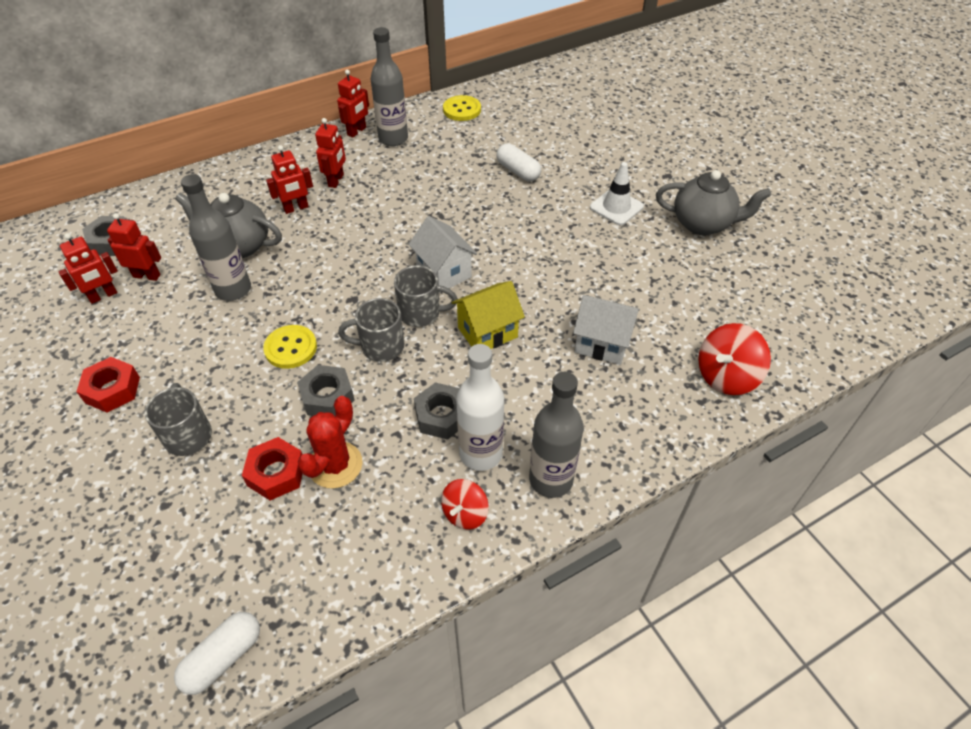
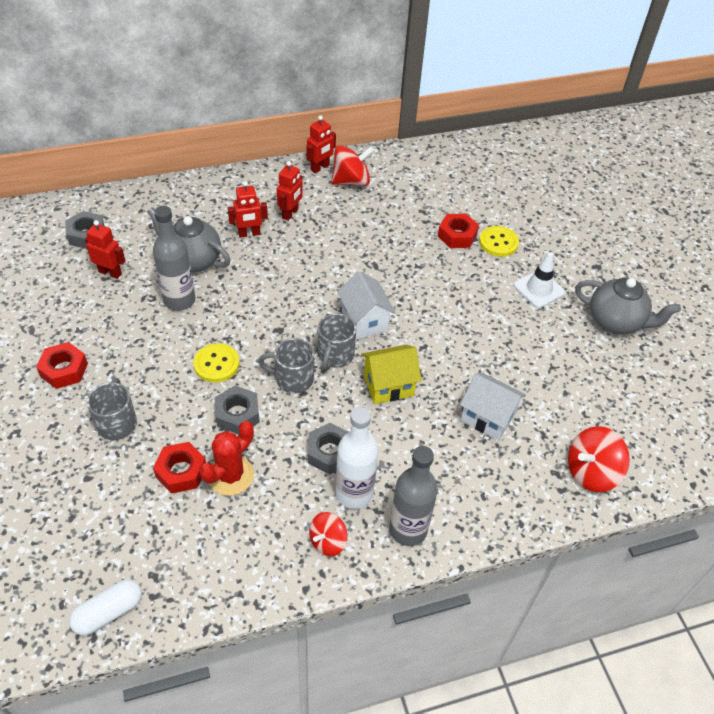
camera: 10 degrees right, 0 degrees up
red robot [58,233,118,304] -> none
grey bottle [370,27,408,146] -> red spinning top [331,145,374,186]
grey mug [394,265,458,327] -> grey mug turned 90 degrees clockwise [317,313,356,370]
yellow button [443,95,481,121] -> yellow button moved to [479,226,519,257]
white capsule [496,143,541,181] -> red nut [438,214,479,248]

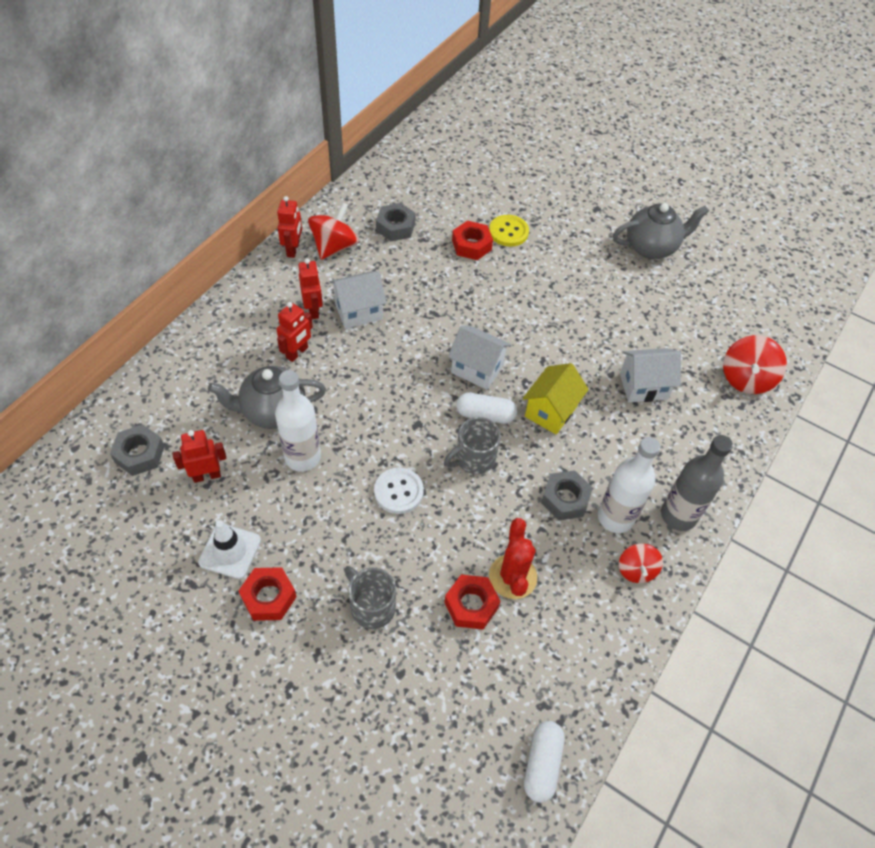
camera: 40 degrees left, 5 degrees up
grey bottle [153,206,196,311] -> white bottle [275,370,321,472]
yellow button [193,343,239,383] -> white button [374,468,424,514]
grey nut [215,386,260,435] -> grey nut moved to [376,203,416,241]
grey mug [317,313,356,370] -> white capsule [456,393,517,424]
white traffic cone [514,252,565,308] -> white traffic cone moved to [198,520,261,579]
none -> white house [329,271,387,329]

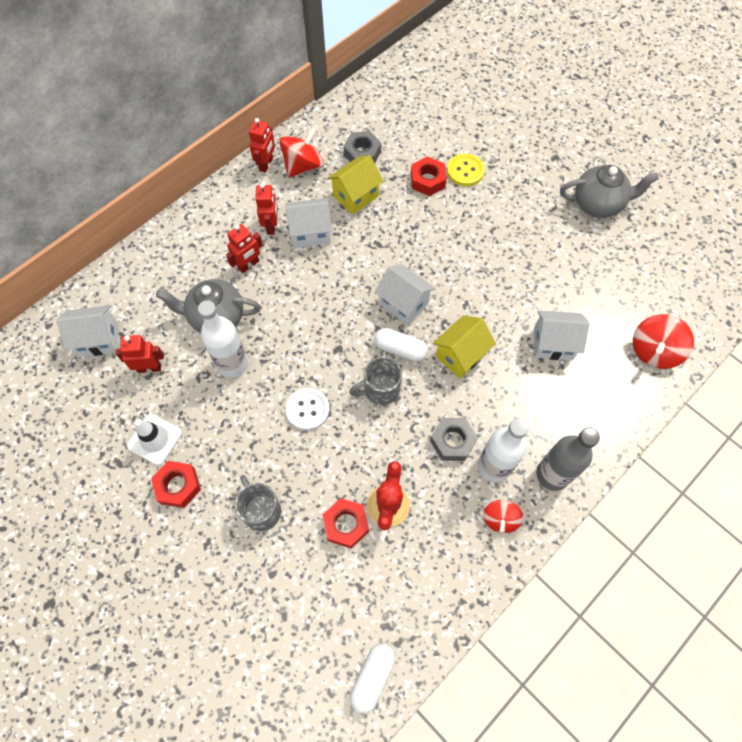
camera: 15 degrees right, 10 degrees up
grey nut [110,424,165,476] -> white house [56,305,118,357]
none -> yellow house [327,155,383,215]

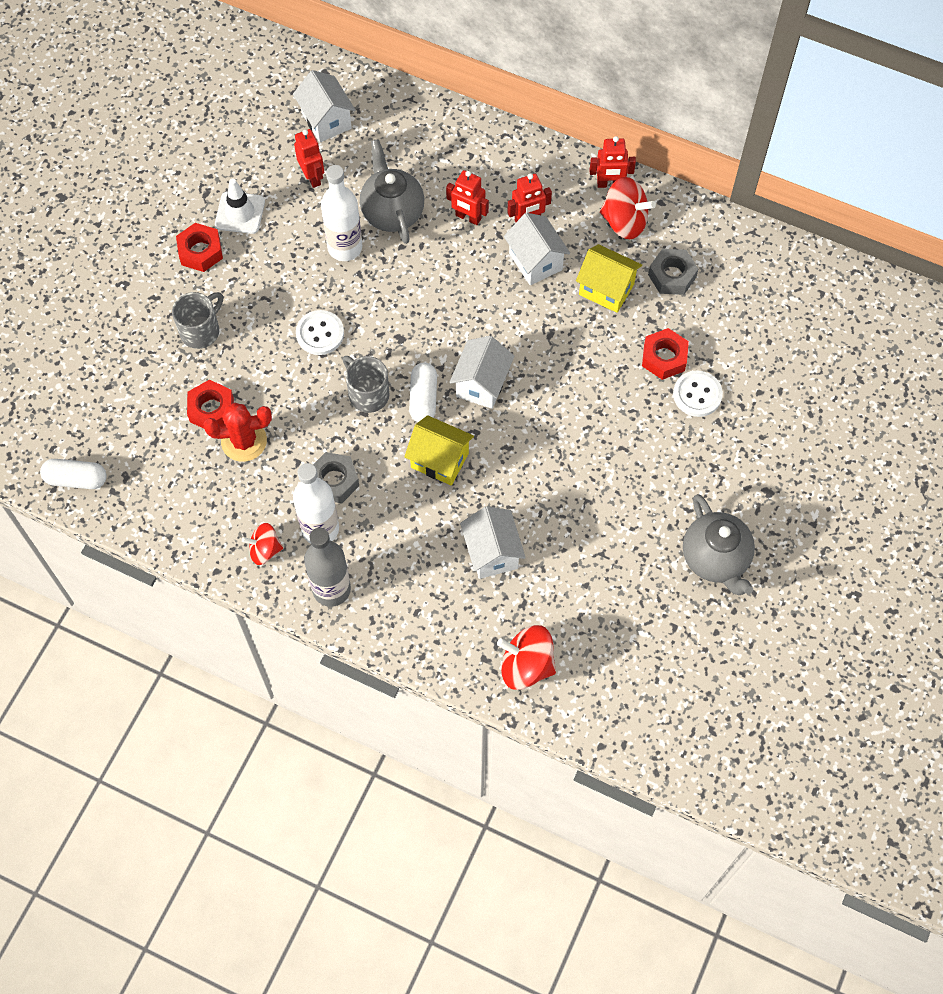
camera: 70 degrees right, 0 degrees up
yellow button [447,154,485,186] -> white button [673,370,723,417]

